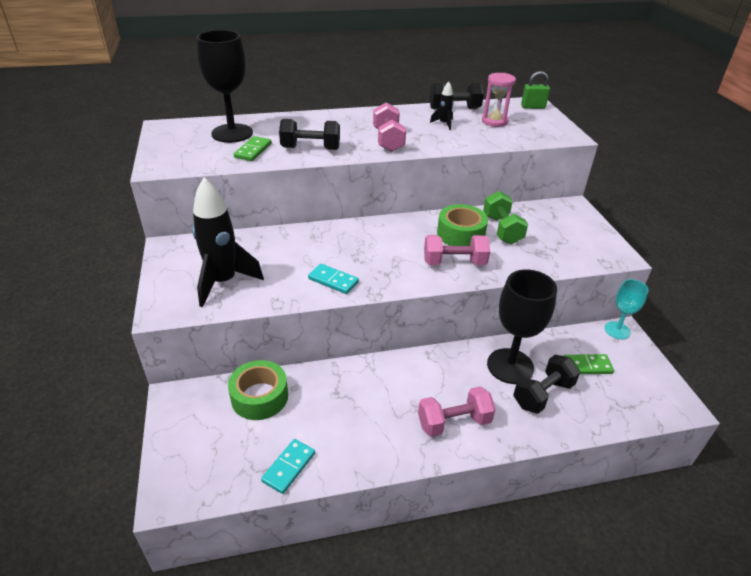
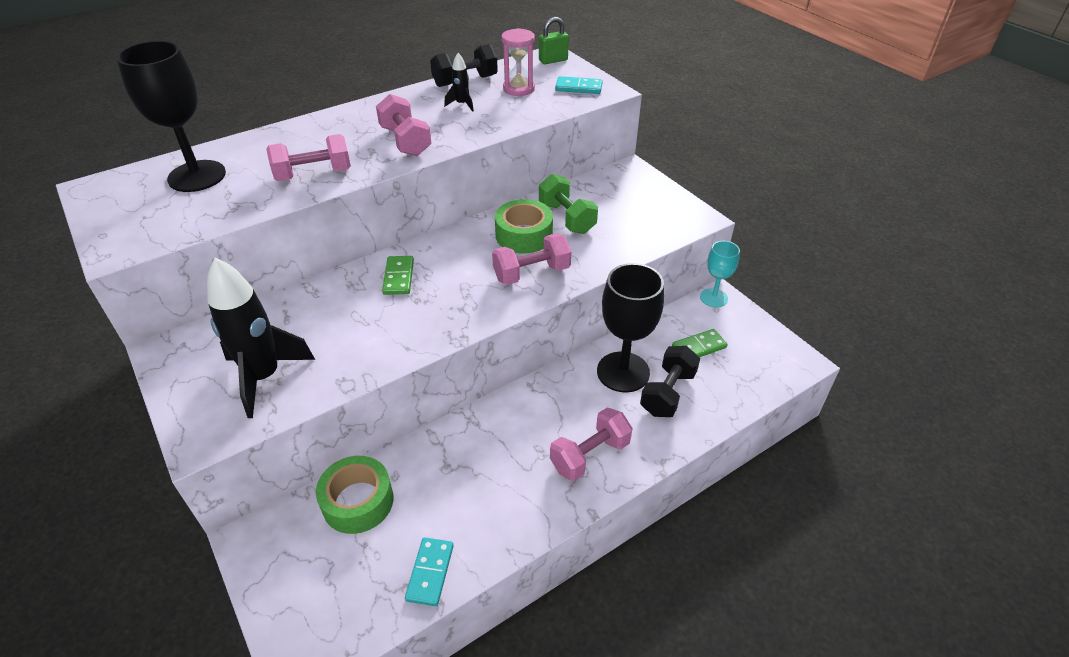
camera: 20 degrees left, 5 degrees up
green domino [234,136,272,161] -> green domino moved to [382,256,414,295]
black dumbbell [279,119,340,150] -> pink dumbbell [266,134,351,181]
turquoise domino [308,264,359,294] -> turquoise domino moved to [555,76,603,94]

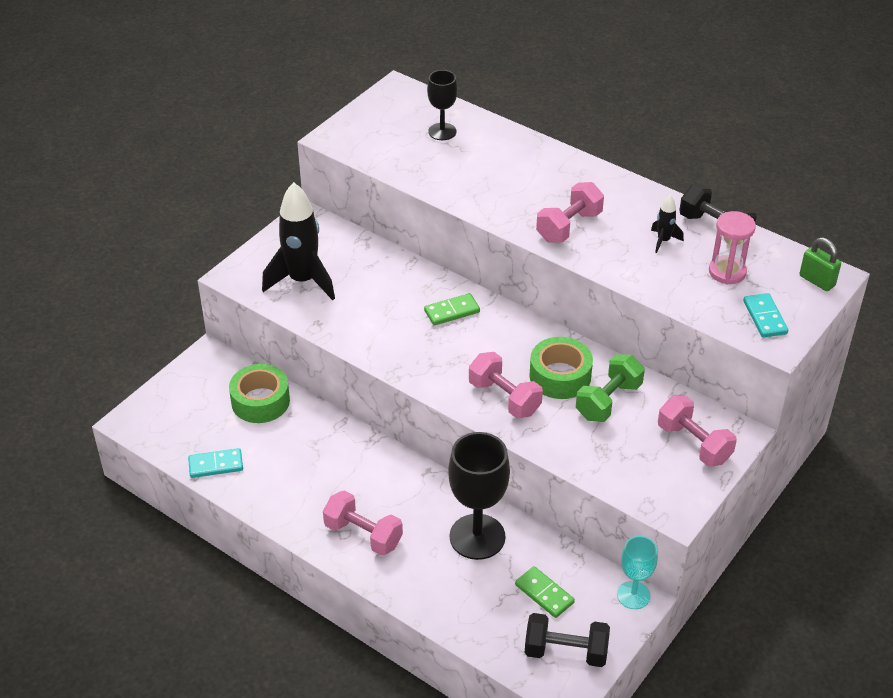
camera: 70 degrees right, 0 degrees up
black goblet [116,41,226,192] -> black goblet [427,70,457,140], size x0.58
pink dumbbell [266,134,351,181] -> pink dumbbell moved to [658,395,737,467]
black dumbbell [640,346,700,417] -> black dumbbell moved to [525,613,610,667]

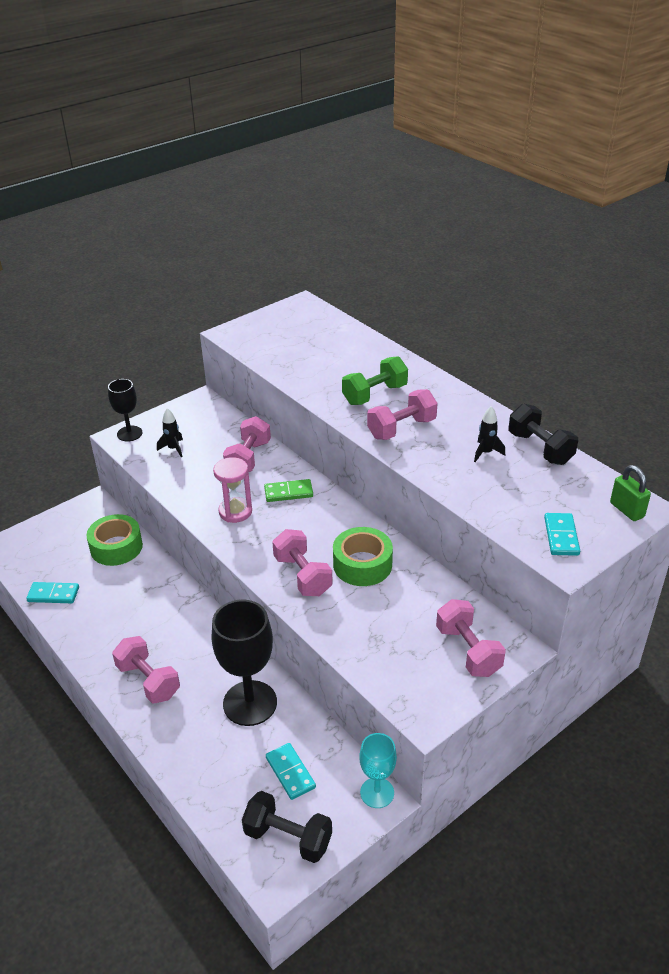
camera: 15 degrees right, 5 degrees down
black rocket [262,182,335,300] -> black rocket [157,408,183,457], size x0.45
black goblet [427,70,457,140] -> black goblet moved to [108,379,143,442]
green domino [515,566,575,618] -> turquoise domino [266,743,316,800]
green dumbbell [576,354,645,422] -> green dumbbell moved to [342,356,408,405]
pink hourglass [709,211,756,285] -> pink hourglass moved to [213,457,252,523]
none -> pink dumbbell [223,416,271,472]

